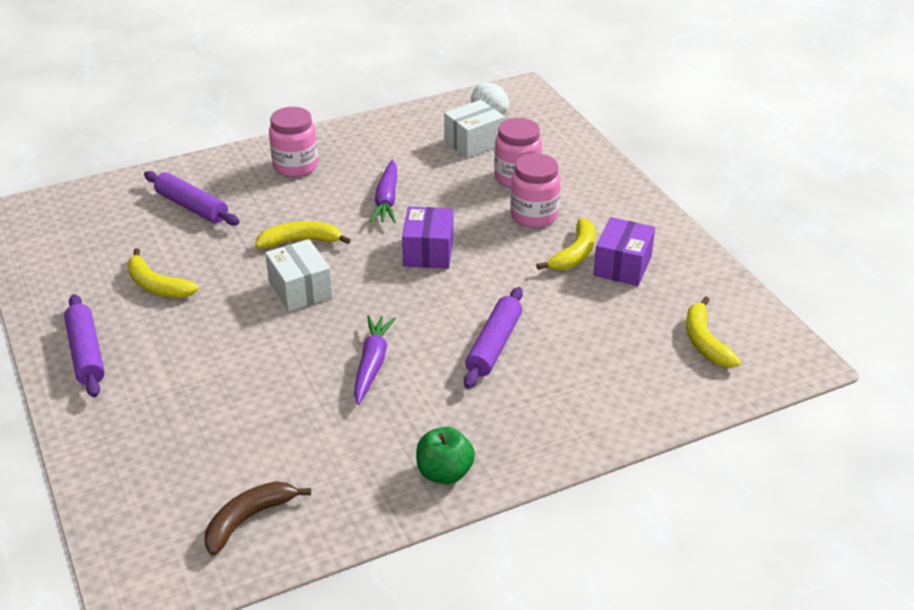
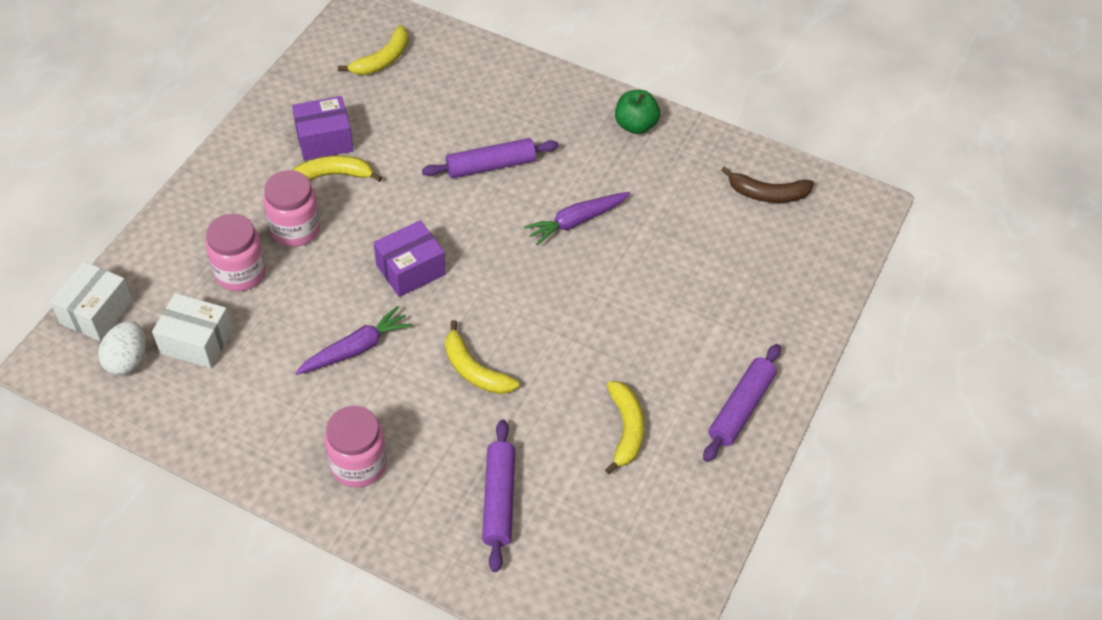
camera: 130 degrees left, 15 degrees up
white box [265,239,333,312] -> white box moved to [50,261,133,341]

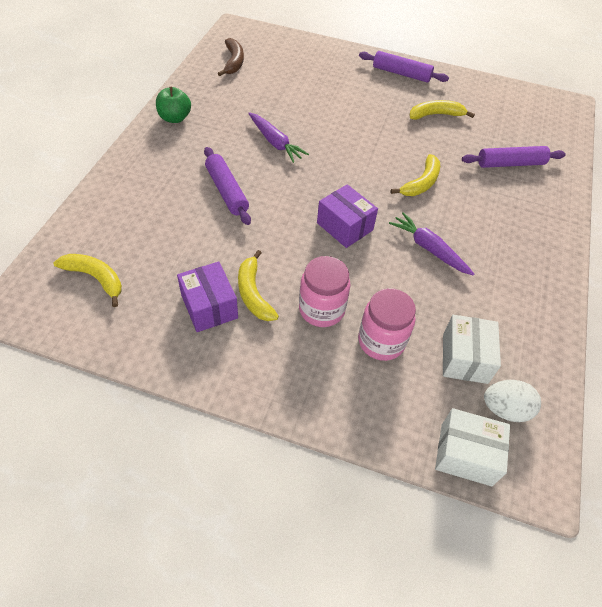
camera: 100 degrees left, 0 degrees up
pink jar [324,406,387,488] -> none

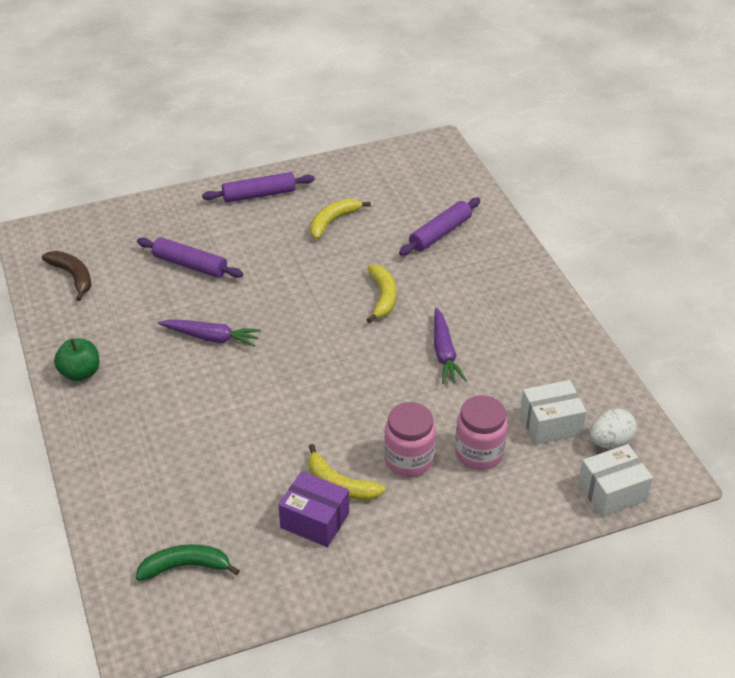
camera: 35 degrees left, 10 degrees down
yellow banana [53,254,122,307] -> green banana [136,544,240,581]
purple rolling pin [204,147,251,225] -> purple rolling pin moved to [137,237,243,278]
purple box [317,184,378,248] -> none
purple carrot [389,212,474,276] -> purple carrot turned 105 degrees counterclockwise [434,308,467,384]
white box [443,315,501,384] -> white box turned 75 degrees counterclockwise [520,380,587,445]

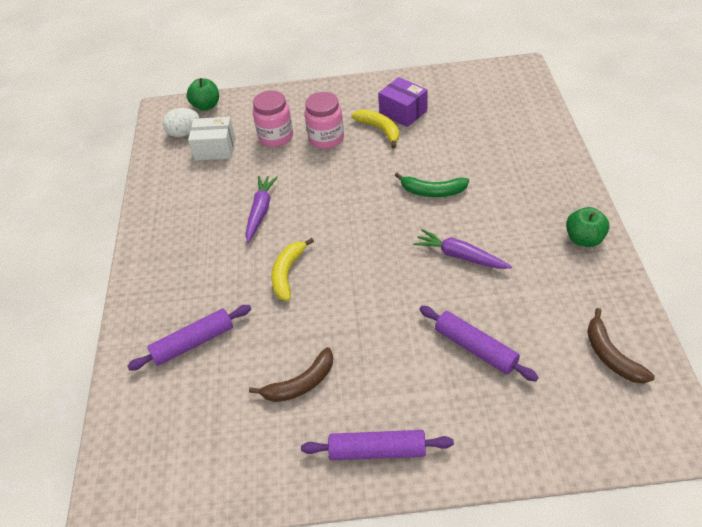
camera: 160 degrees left, 5 degrees up
green banana [136,544,240,581] -> green banana moved to [395,173,469,197]
yellow banana [310,199,371,239] -> brown banana [249,347,333,402]
white box [578,444,653,517] -> green apple [186,78,219,111]

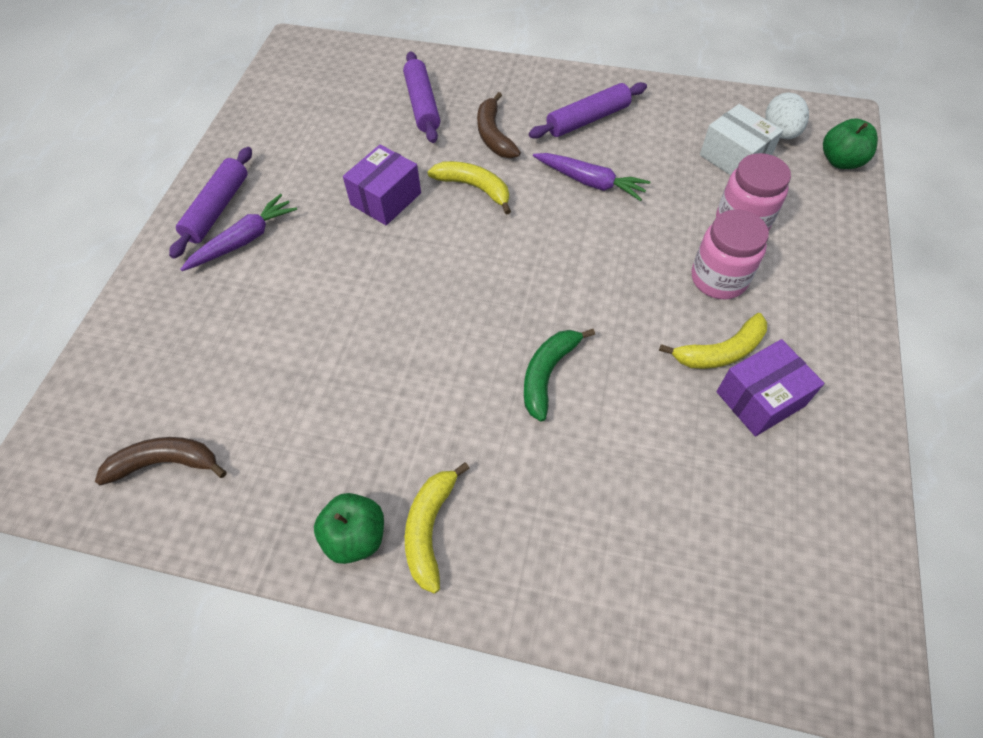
camera: 105 degrees right, 10 degrees up
white box [188,117,235,161] -> white box turned 60 degrees counterclockwise [700,104,783,175]
brown banana [249,347,333,402] -> brown banana moved to [477,92,521,158]
purple carrot [413,229,512,269] -> purple carrot moved to [180,194,297,271]
purple rolling pin [419,306,539,382] -> purple rolling pin moved to [529,82,647,139]
none -> purple box [343,145,421,225]
none -> yellow banana [405,462,470,594]

